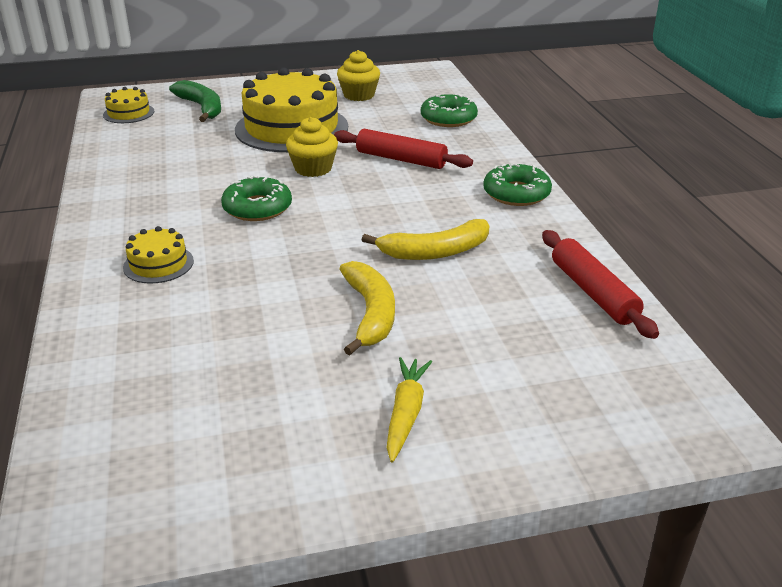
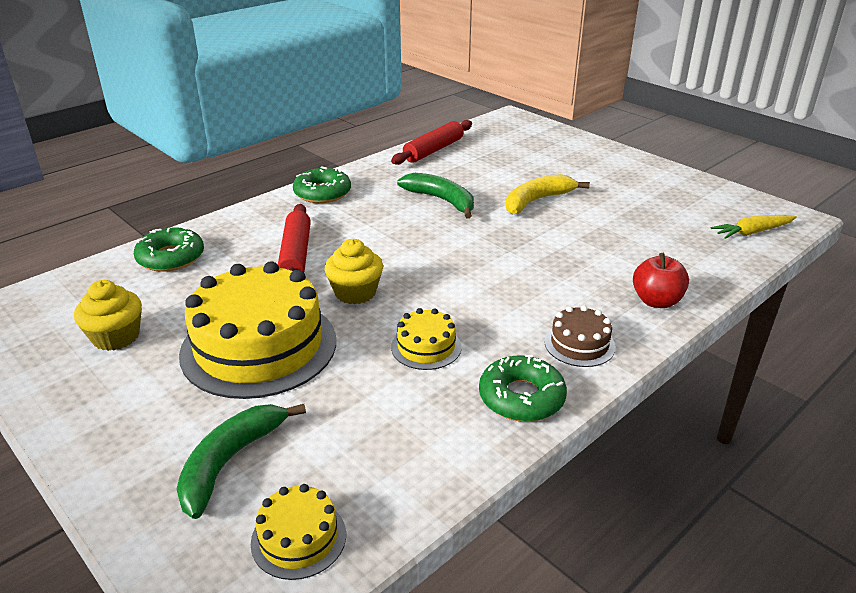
camera: 120 degrees left, 0 degrees up
yellow cake [123,226,194,284] -> yellow cake moved to [391,308,462,370]
green donut [221,176,292,221] -> green donut moved to [479,355,567,422]
yellow banana [362,219,489,260] -> green banana [397,173,474,219]
yellow carrot [387,357,432,463] -> yellow carrot moved to [711,215,797,239]
none -> brown cake [544,305,616,367]
none -> red apple [633,253,689,308]

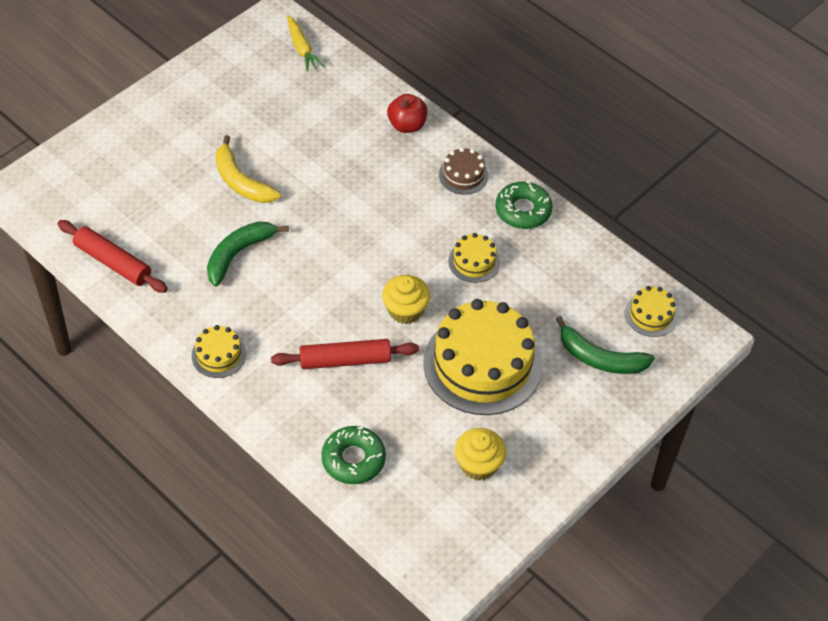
camera: 95 degrees left, 20 degrees up
green donut [293,167,351,203] -> yellow cake [191,325,246,378]

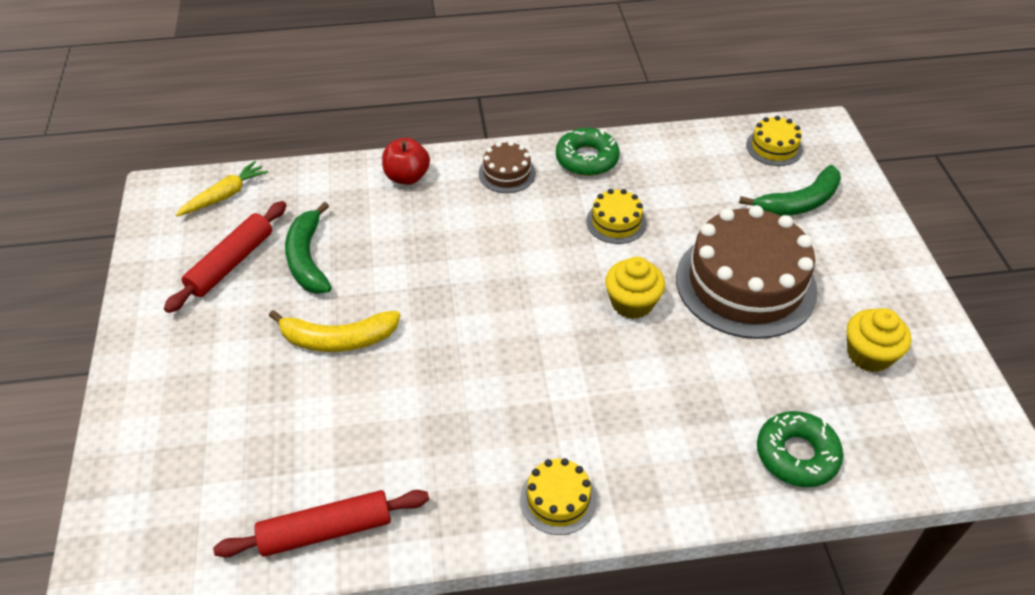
camera: 50 degrees left, 5 degrees down
green banana [207,222,289,287] -> green banana moved to [285,202,332,294]
red rolling pin [271,339,419,369] -> red rolling pin moved to [164,201,287,313]
yellow carrot [287,15,324,72] -> yellow carrot turned 60 degrees counterclockwise [176,161,268,216]
yellow cake [423,299,542,415] -> brown cake [676,205,817,339]

